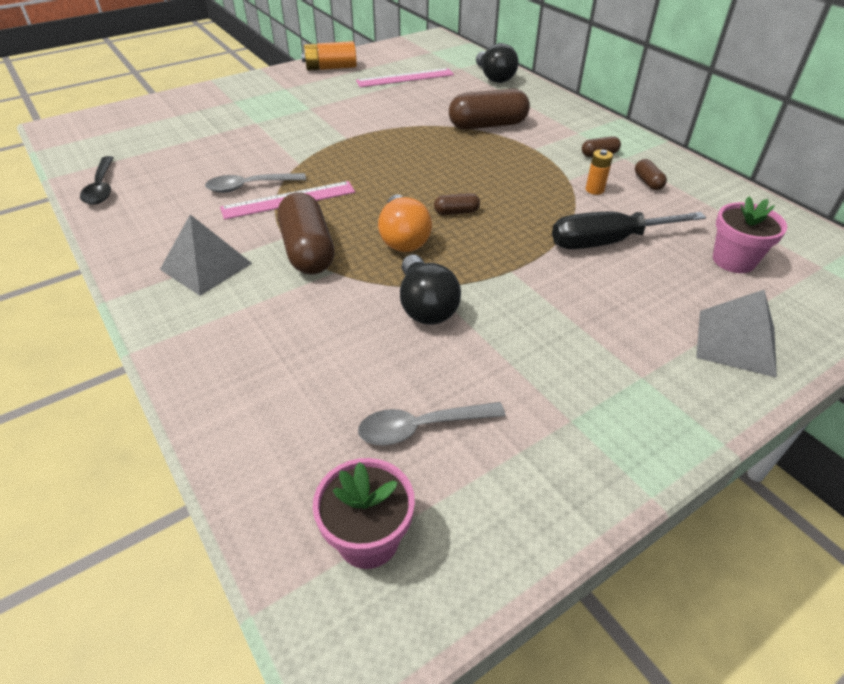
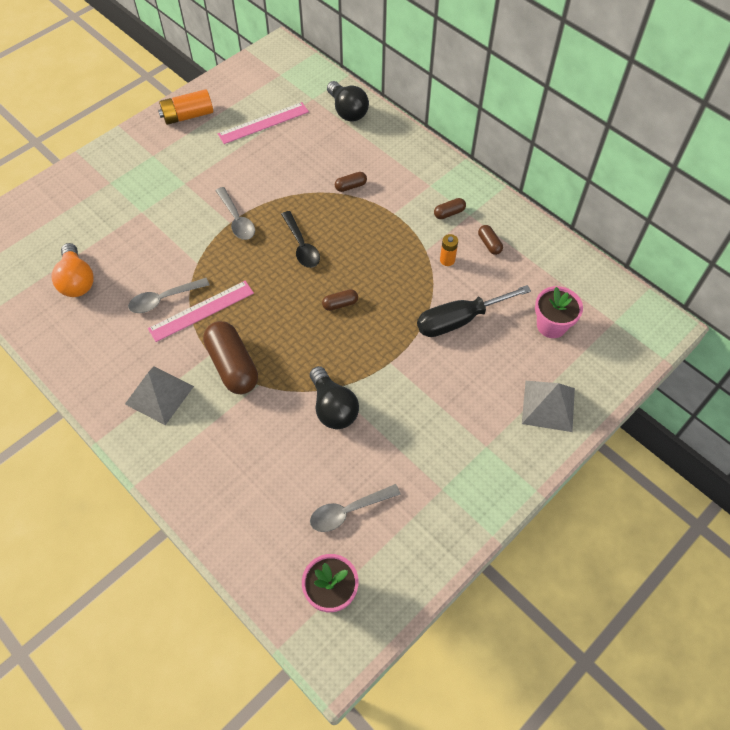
camera: 10 degrees left, 15 degrees up
black spoon [80,156,114,205] -> black spoon moved to [281,211,320,268]
orange light bulb [378,194,432,252] -> orange light bulb moved to [52,243,94,297]
brown capsule [449,88,530,130] -> brown capsule [335,172,367,192], size x0.46
none -> grey spoon [216,187,255,240]

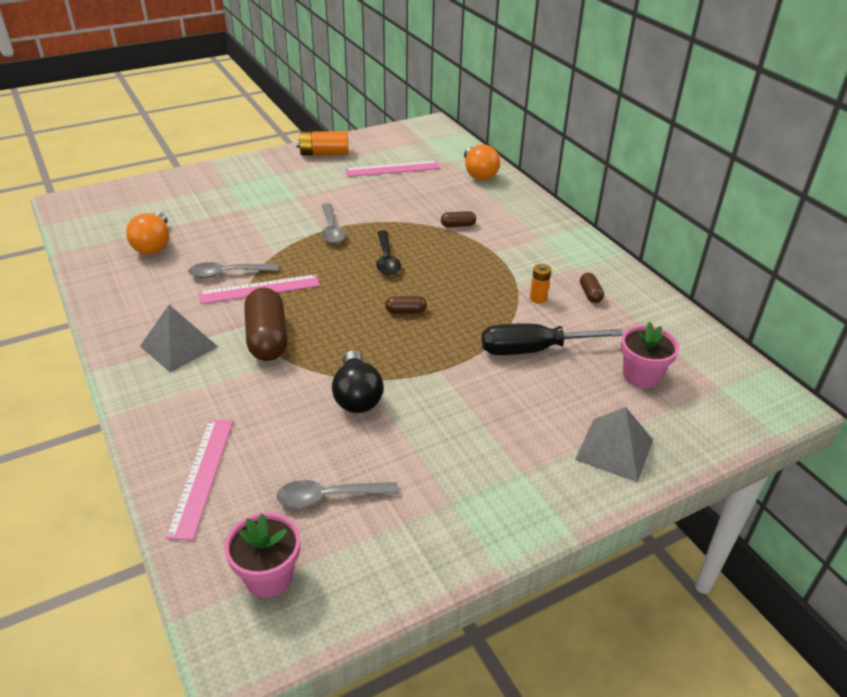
camera: 15 degrees right, 20 degrees down
black light bulb [327,81,369,122] -> orange light bulb [464,144,500,180]
brown capsule [434,198,466,219] -> none
none -> pink ruler [166,419,233,541]

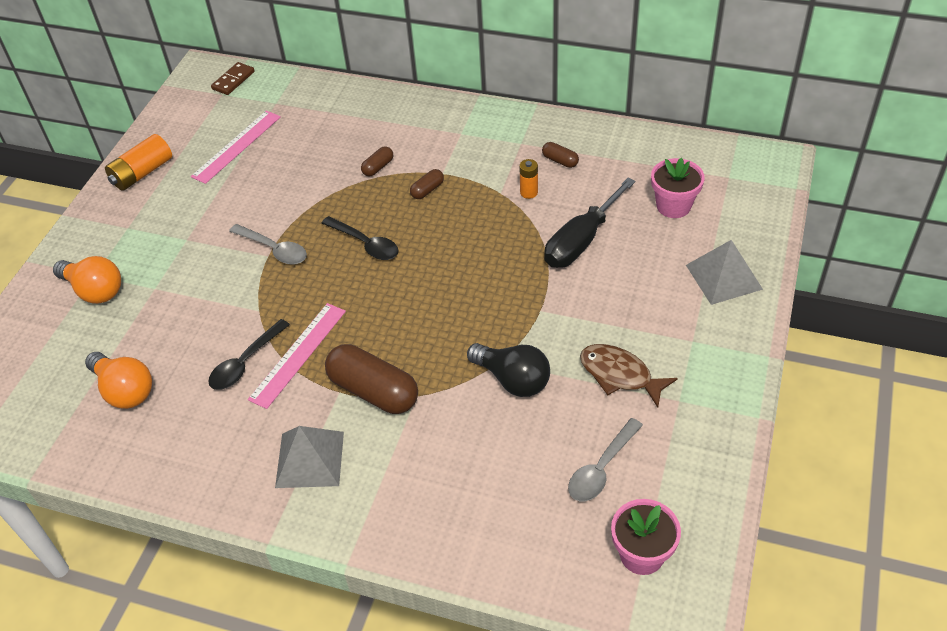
camera: 40 degrees left, 10 degrees up
pink ruler [166,419,233,541] -> none
grey spoon [188,262,278,278] -> black spoon [208,319,290,390]
brown capsule [385,296,427,314] -> brown capsule moved to [410,169,444,199]
orange light bulb [464,144,500,180] -> orange light bulb moved to [53,256,121,304]
none -> brown domino [211,62,255,95]
none -> brown fish [580,344,678,407]

